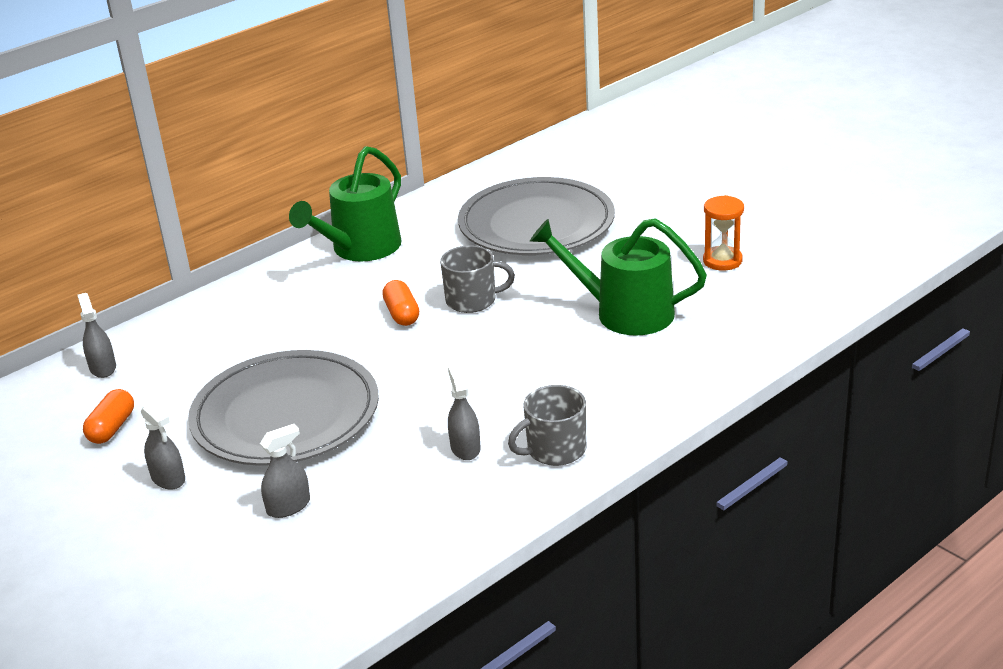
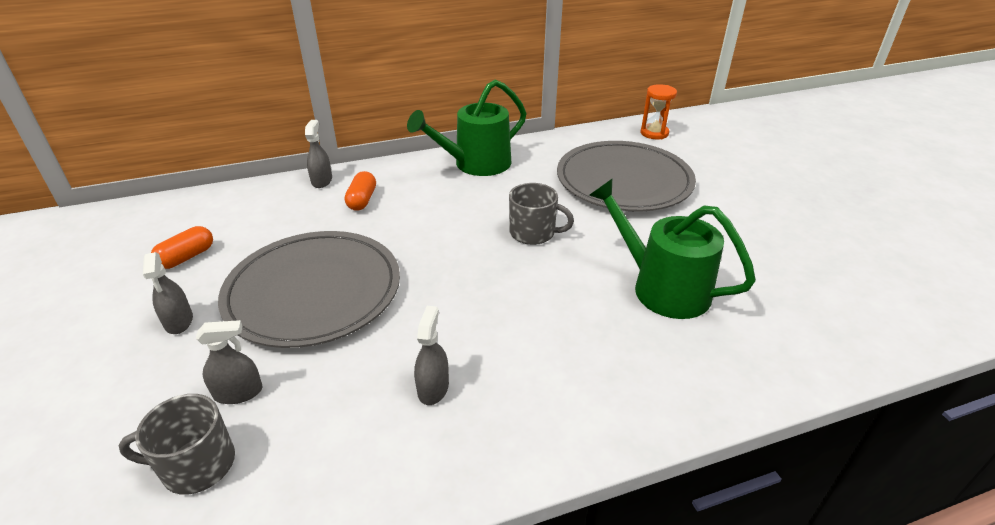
camera: 20 degrees right, 5 degrees up
grey spray bottle [77,293,116,378] -> grey spray bottle moved to [305,120,332,188]
orange capsule [382,280,419,326] -> orange capsule moved to [345,171,376,211]
grey mug [508,385,586,466] -> grey mug moved to [118,394,235,495]
orange hourglass [703,195,744,270] -> orange hourglass moved to [641,84,677,139]

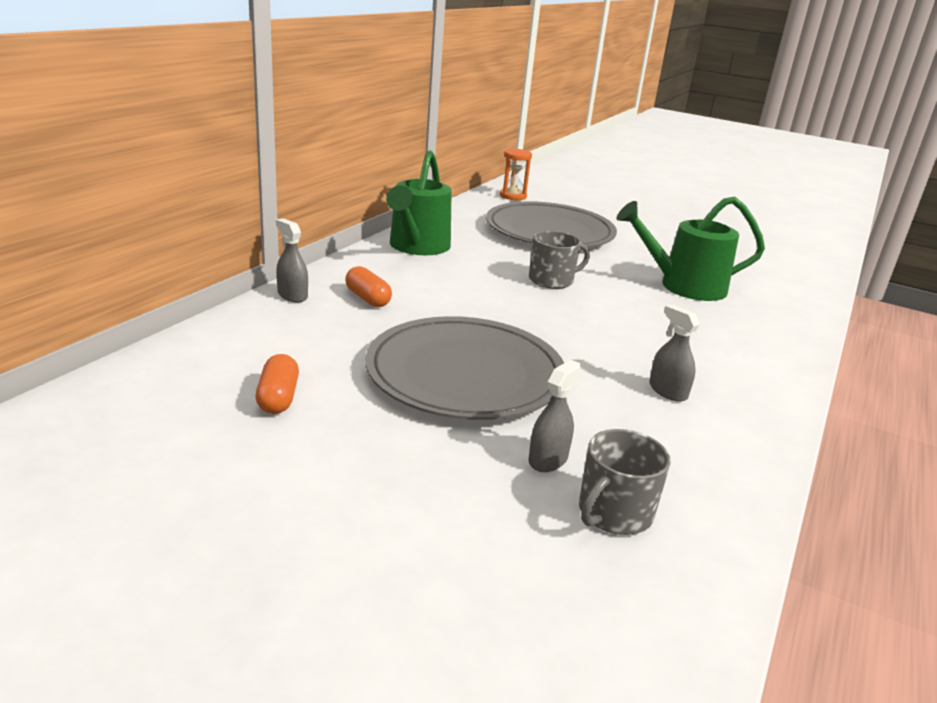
camera: 45 degrees left, 10 degrees down
grey spray bottle [143,252,193,334] -> none

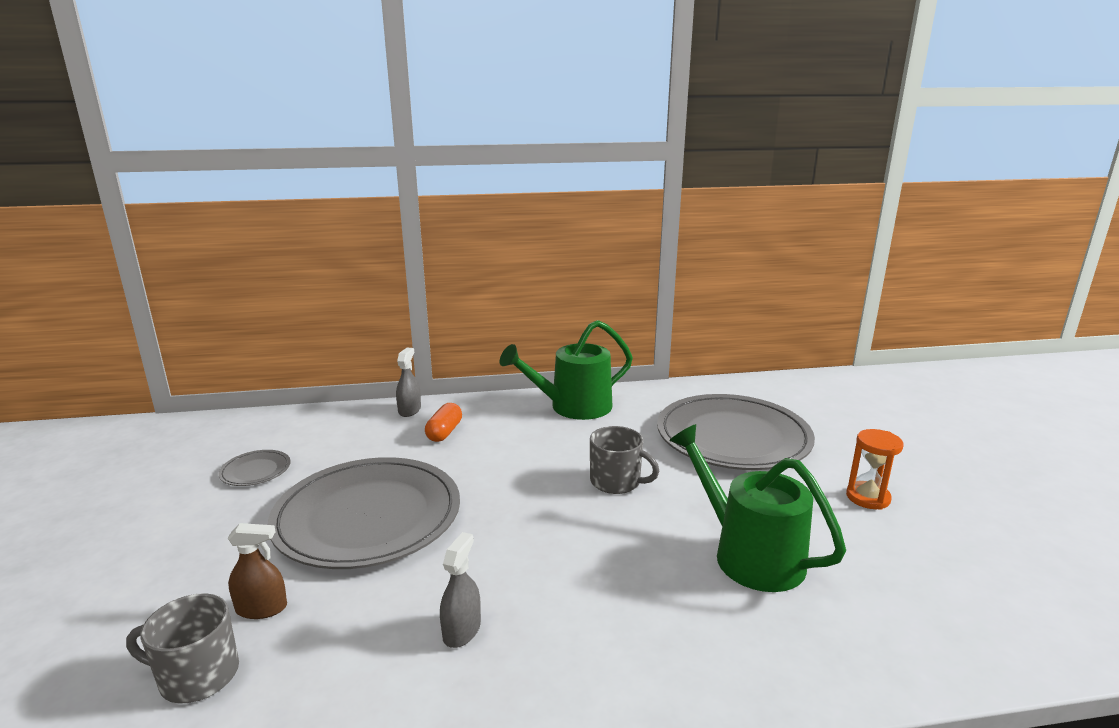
camera: 55 degrees right, 5 degrees down
orange capsule [256,354,299,414] -> grey plate [219,450,291,486]
orange hourglass [500,148,532,200] -> orange hourglass moved to [846,429,904,510]
grey spray bottle [529,360,581,472] -> brown spray bottle [228,523,287,619]

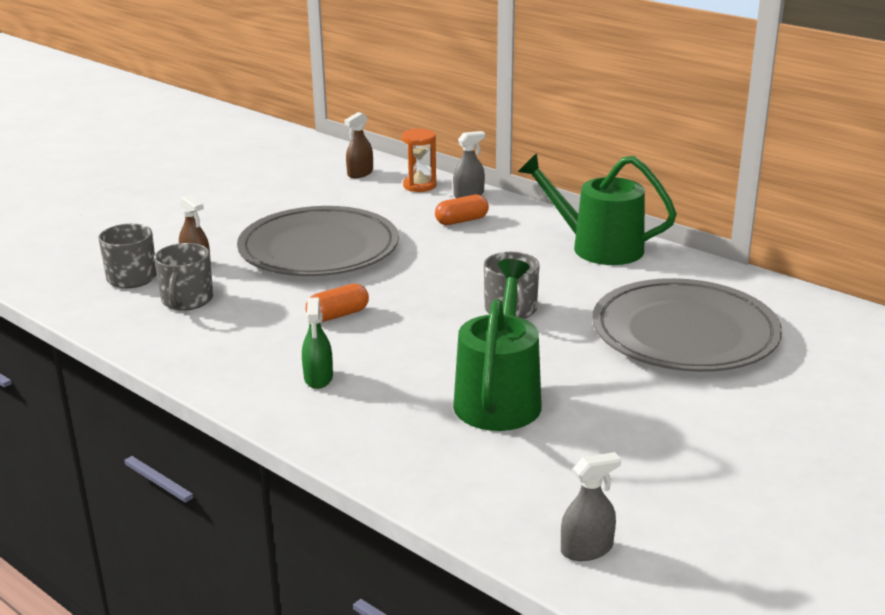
camera: 50 degrees right, 5 degrees up
grey plate [219,450,291,486] -> none
grey spray bottle [440,532,481,648] -> grey spray bottle moved to [561,452,621,561]
orange hourglass [846,429,904,510] -> orange hourglass moved to [402,129,437,192]
none -> grey mug [154,243,213,311]
none -> green spray bottle [302,297,333,389]
none -> orange capsule [306,283,369,322]
none -> brown spray bottle [344,112,373,178]

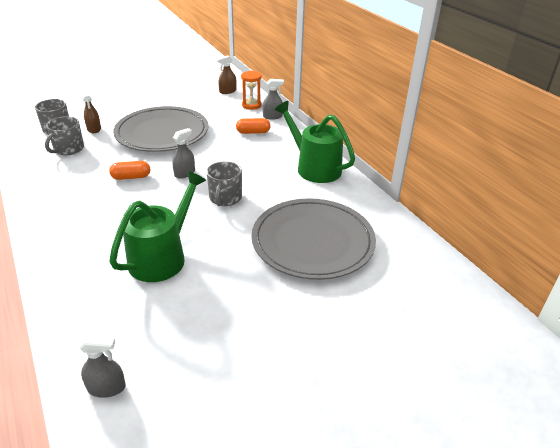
camera: 20 degrees right, 10 degrees up
green spray bottle [302,297,333,389] -> none
none -> grey spray bottle [172,128,195,179]

